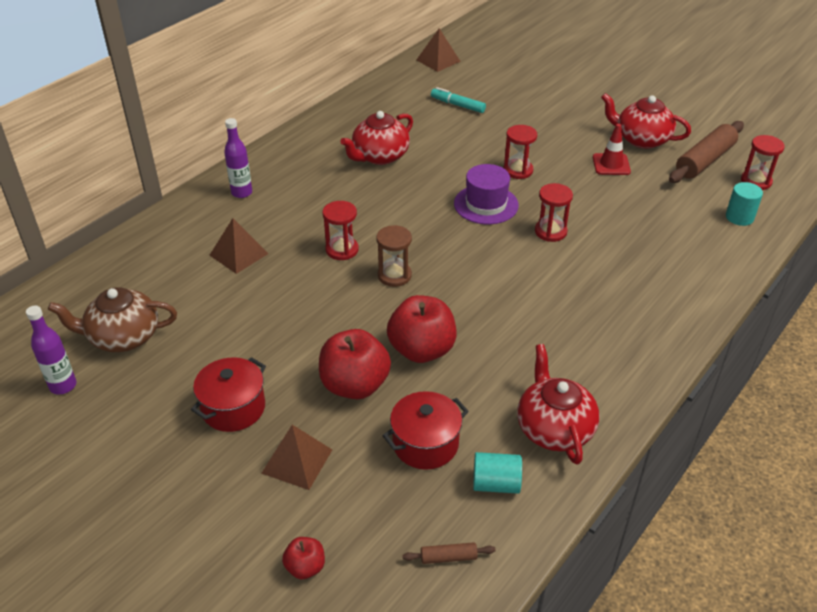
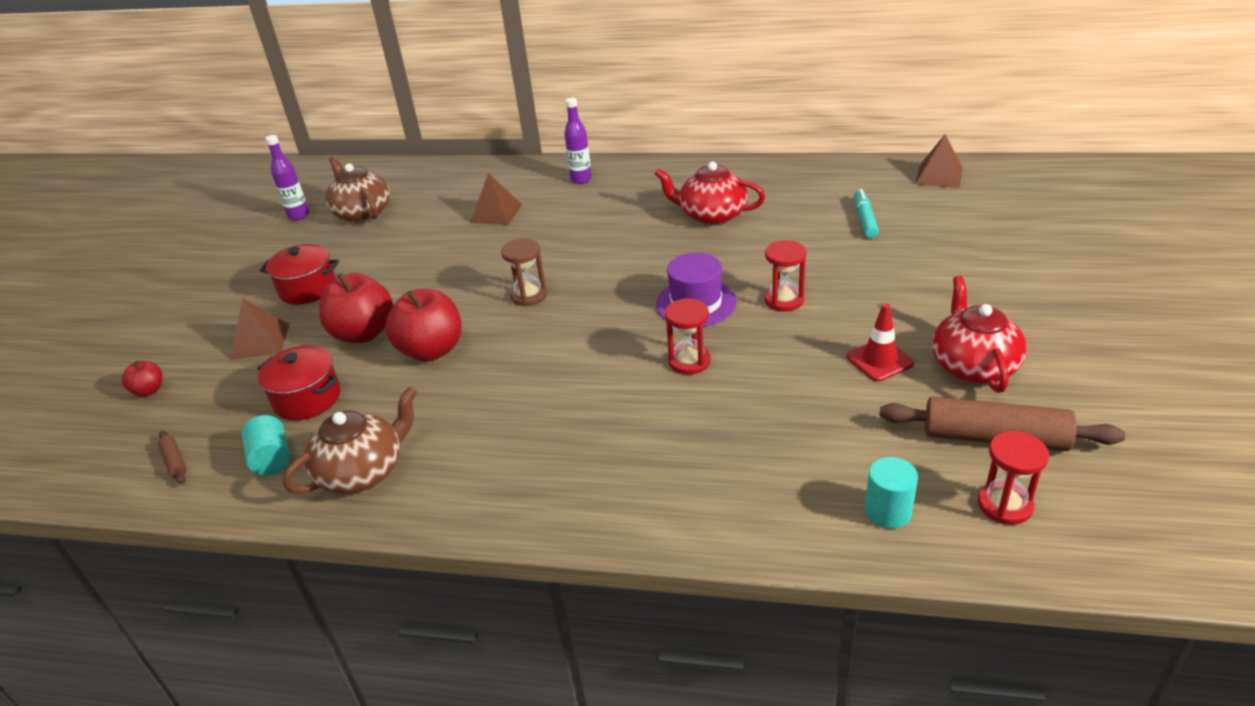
camera: 65 degrees right, 5 degrees down
red hourglass [323,201,359,260] -> none
red teapot [517,344,599,464] -> brown teapot [283,387,417,494]

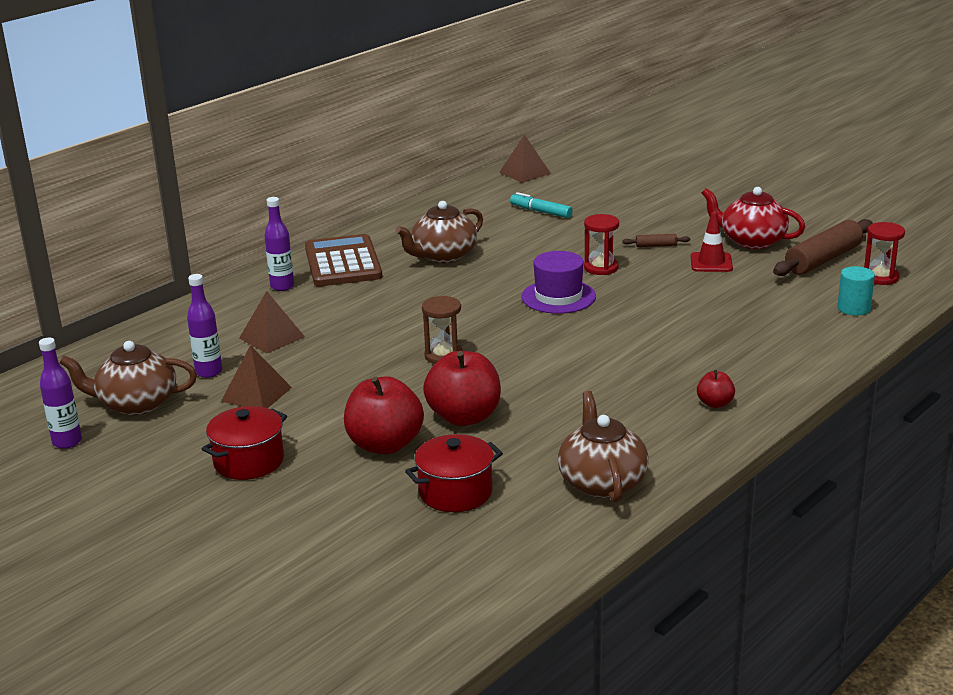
camera: 60 degrees left, 10 degrees down
red apple [122,361,162,397] -> red apple moved to [697,370,735,408]
brown rolling pin [158,431,187,484] -> brown rolling pin moved to [622,234,690,247]
brown pyramid [231,298,289,360] -> brown pyramid moved to [221,345,292,408]
turquoise cylinder [242,415,290,476] -> none
red teapot [655,161,765,226] -> brown teapot [395,201,483,263]
red hourglass [665,298,711,375] -> none
none -> purple bottle [187,274,222,378]
none -> brown calculator [305,234,382,287]

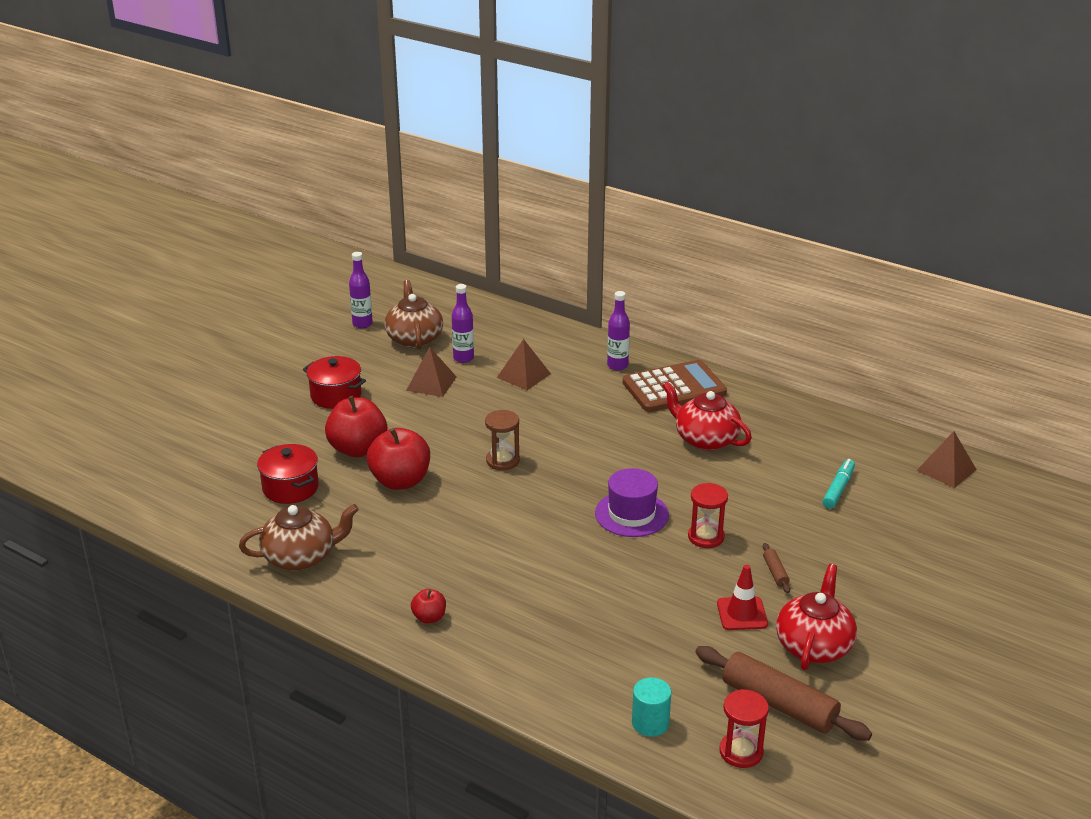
camera: 80 degrees right, 5 degrees up
brown teapot [395,201,483,263] -> red teapot [662,381,752,451]

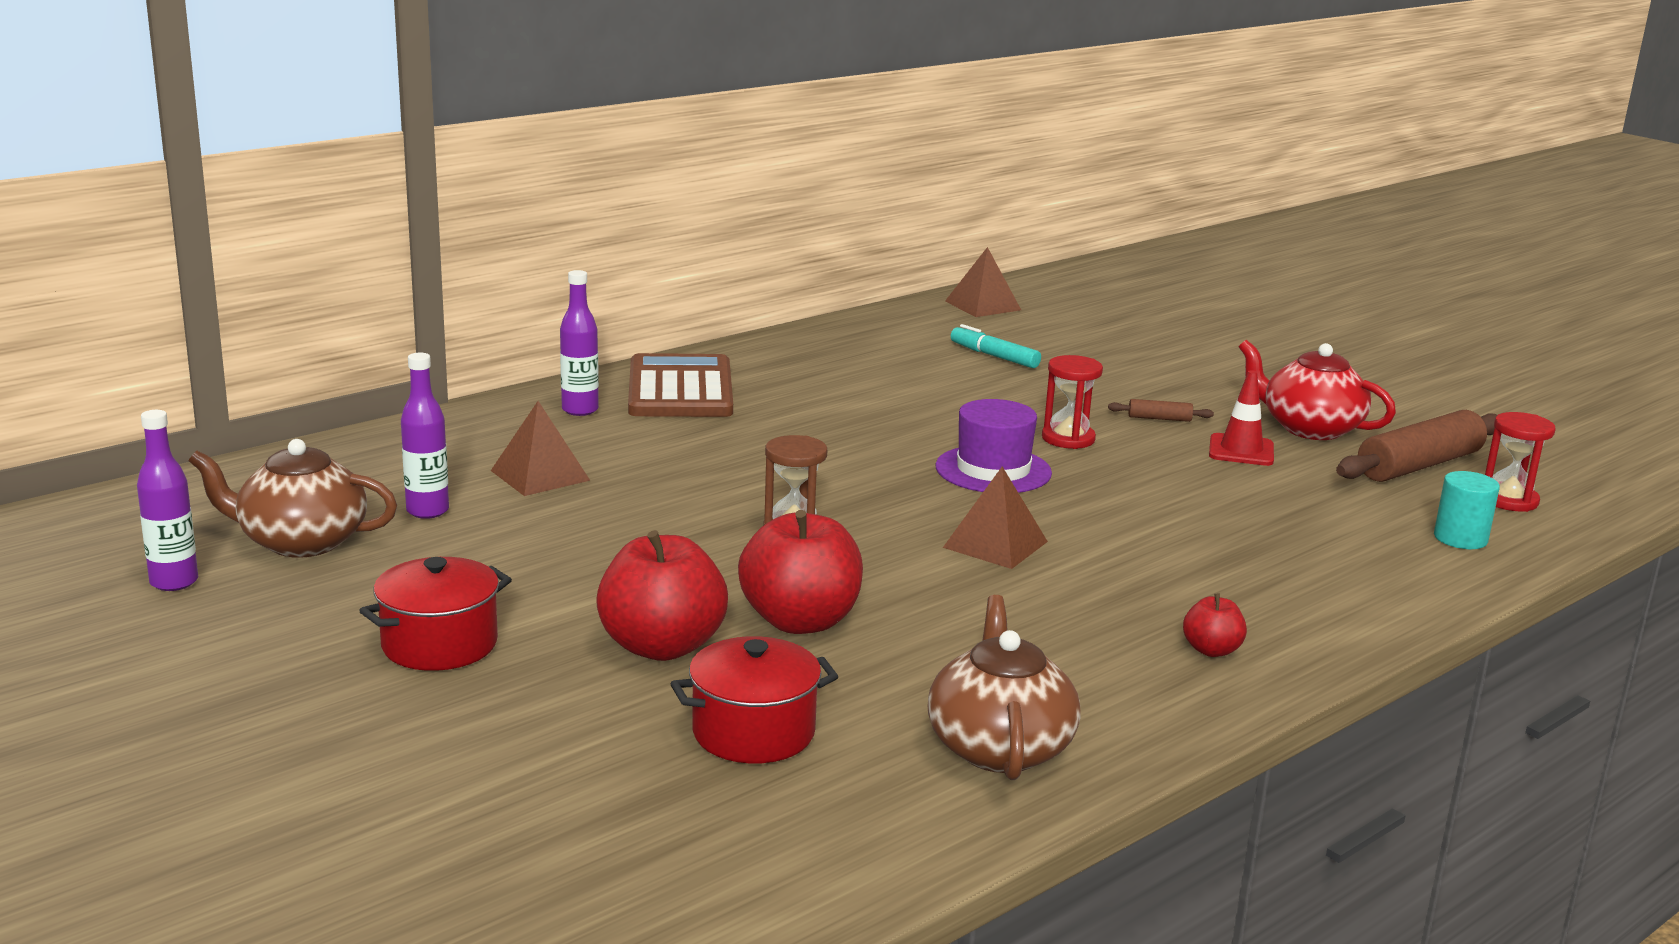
camera: 75 degrees left, 10 degrees down
brown pyramid [406,347,456,397] -> brown pyramid moved to [943,467,1048,569]
red teapot [662,381,752,451] -> none

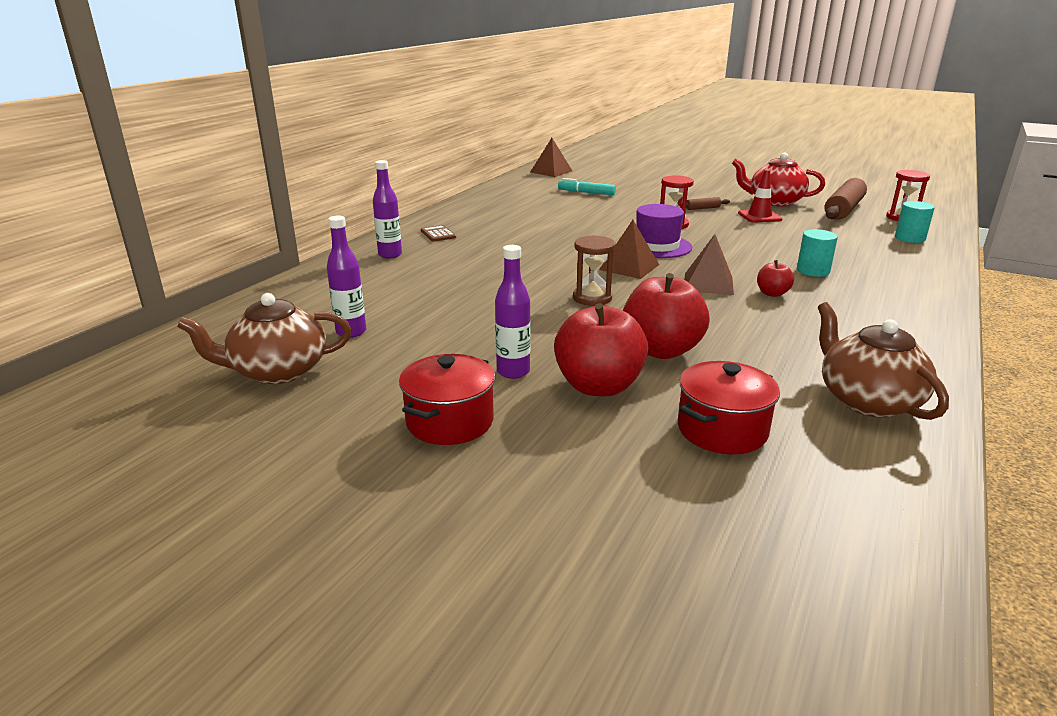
camera: 20 degrees left, 5 degrees up
purple bottle [137,410,198,591] -> purple bottle moved to [495,245,530,379]
brown pyramid [491,401,590,496] -> brown pyramid moved to [599,220,659,279]
brown calculator [628,353,733,417] -> brown calculator [421,225,456,242], size x0.40
red apple [1183,594,1247,657] -> red apple moved to [757,260,794,297]
none -> turquoise cylinder [797,229,838,277]

